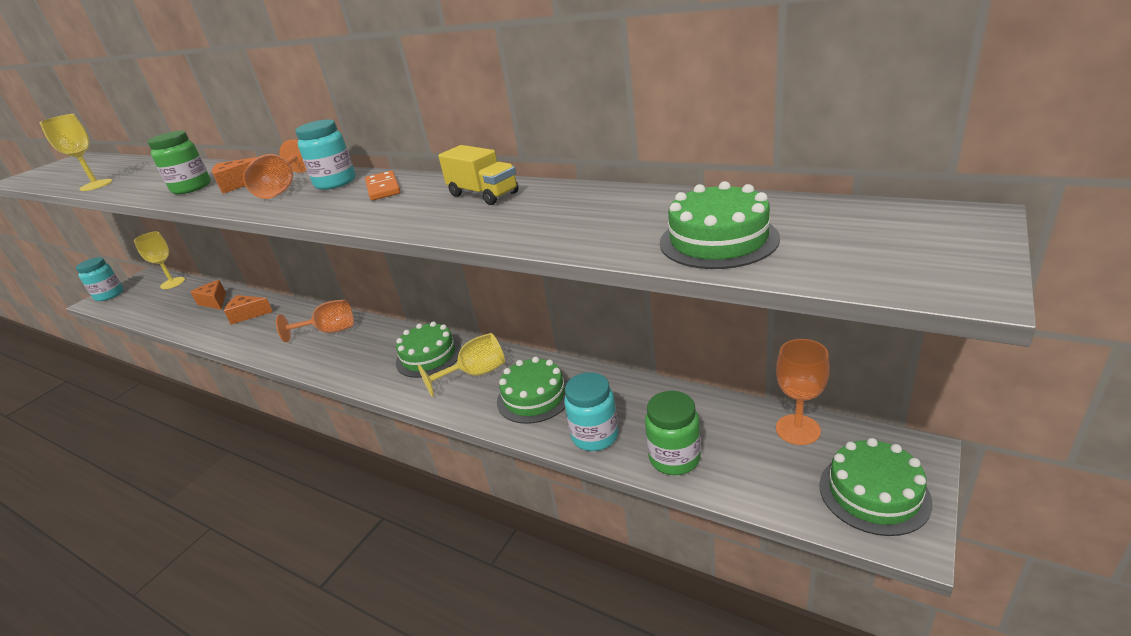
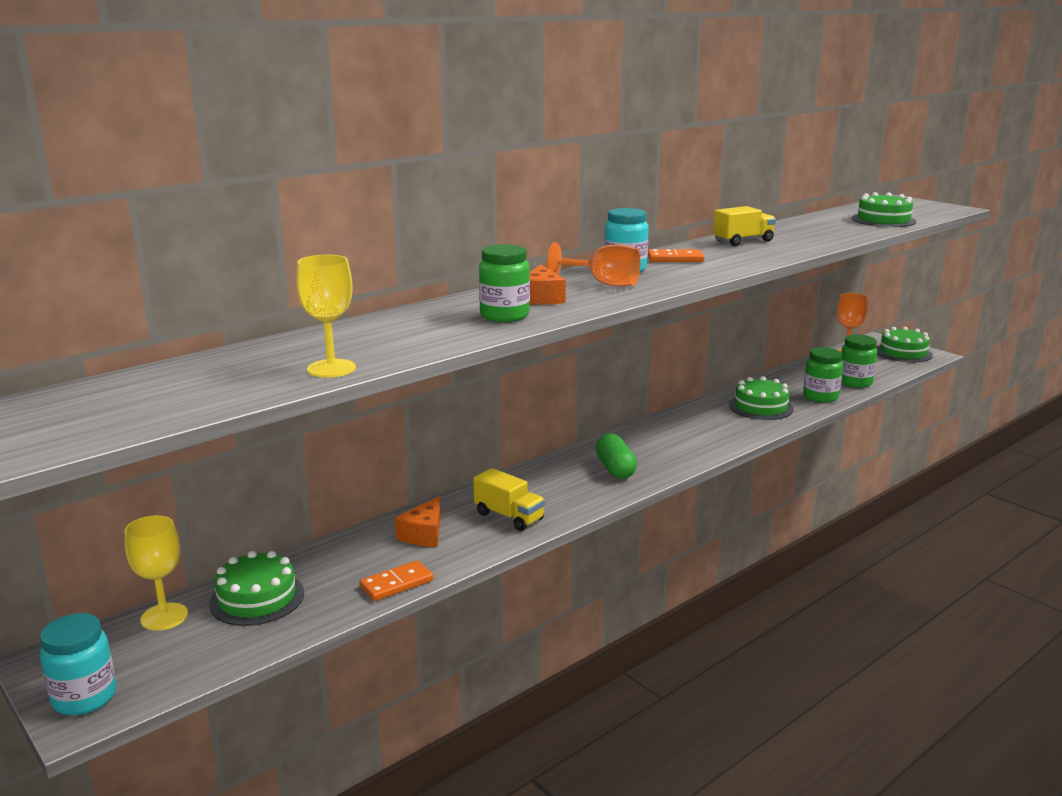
camera: 75 degrees left, 10 degrees down
orange cheese [191,280,226,310] -> none
orange goblet [276,300,354,342] -> none
green cake [396,321,462,378] -> green cake moved to [209,551,304,626]
yellow goblet [418,333,505,397] -> none
turquoise jar [564,372,618,451] -> green jar [803,347,843,403]
none -> orange domino [359,560,433,601]
none -> yellow truck [473,468,545,531]
none -> green capsule [596,434,637,479]

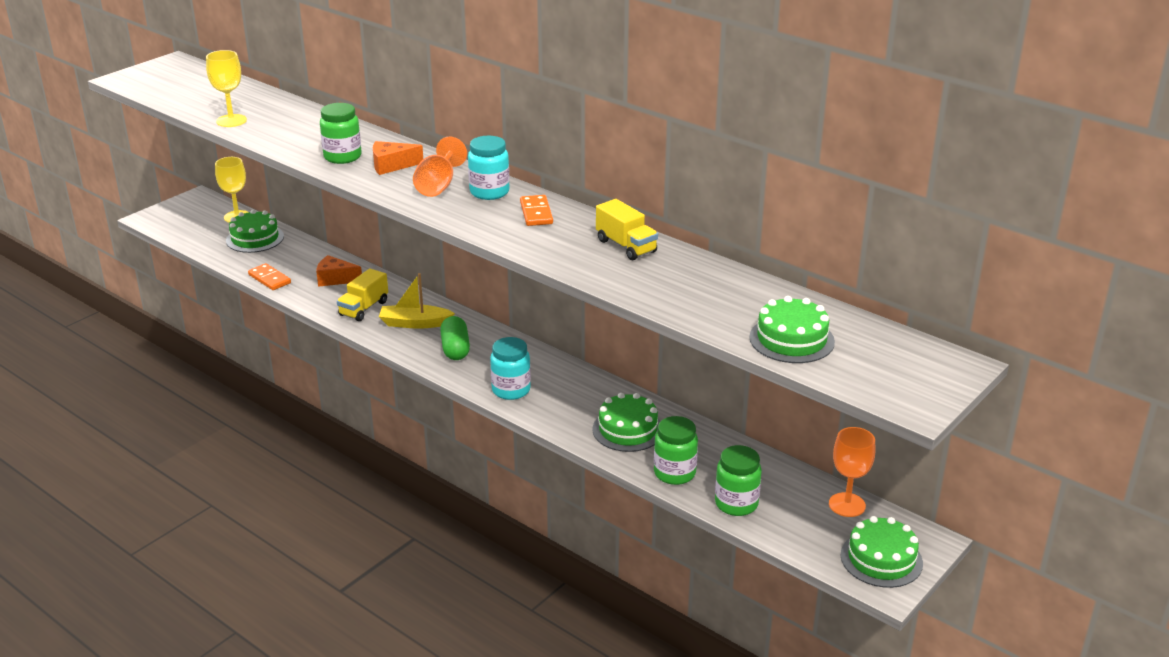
camera: 80 degrees right, 10 degrees up
turquoise jar [40,613,116,715] -> turquoise jar moved to [490,337,531,400]
green capsule [596,434,637,479] -> green capsule turned 75 degrees counterclockwise [440,316,470,360]
none -> yellow boat [379,273,455,329]

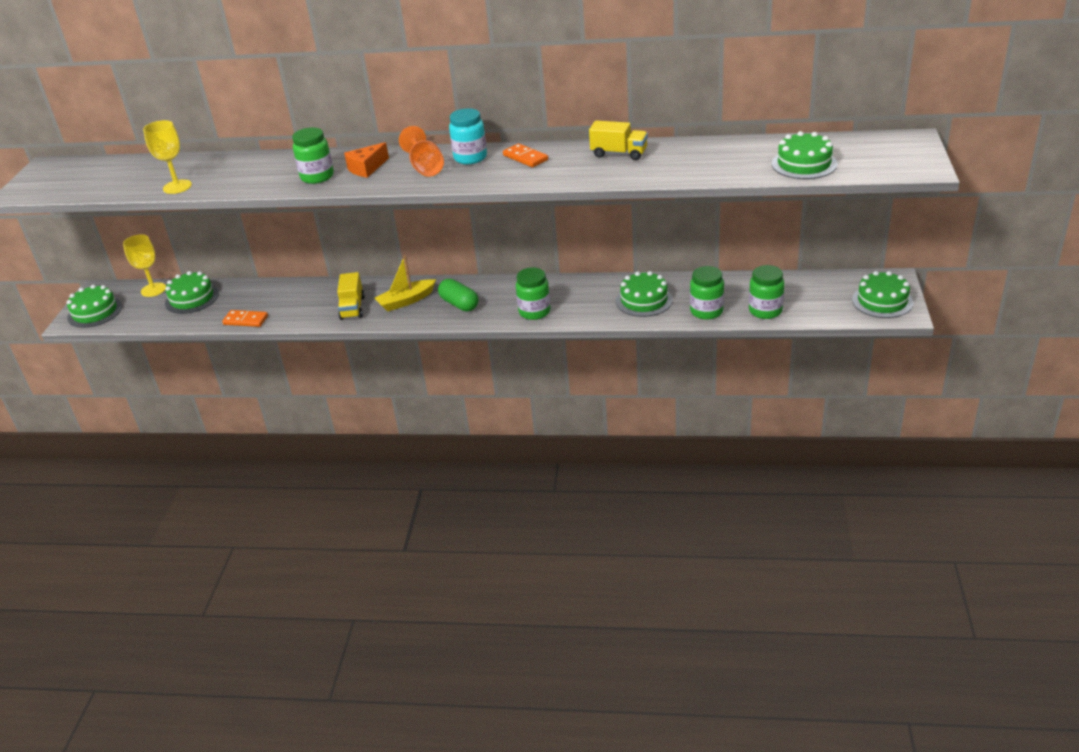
camera: 30 degrees left, 5 degrees up
orange cheese [316,255,362,287] -> none
turquoise jar [490,337,531,400] -> green jar [516,268,551,320]
orange goblet [829,427,875,517] -> none
none -> green cake [67,284,122,328]

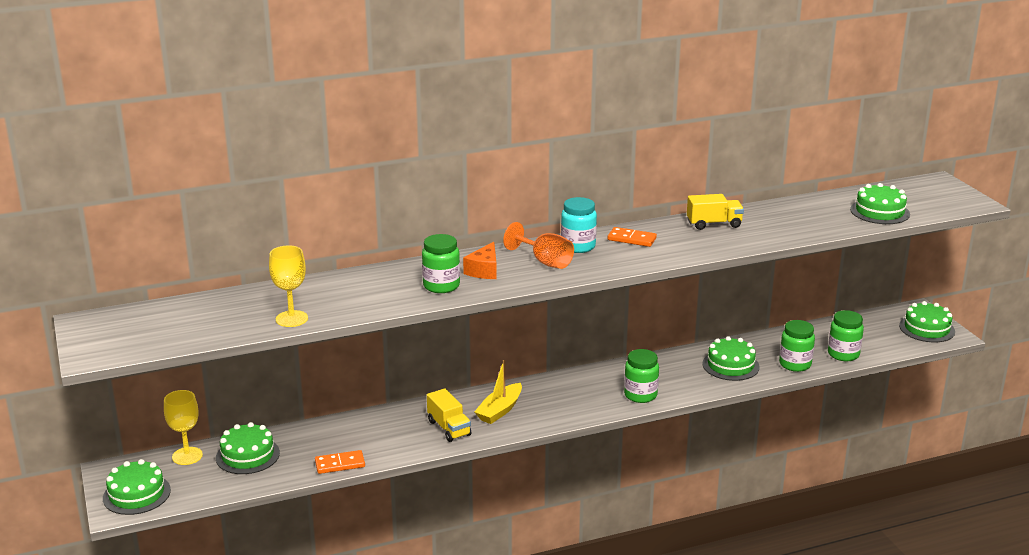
camera: 30 degrees left, 10 degrees down
green capsule [438,279,478,311] -> none

